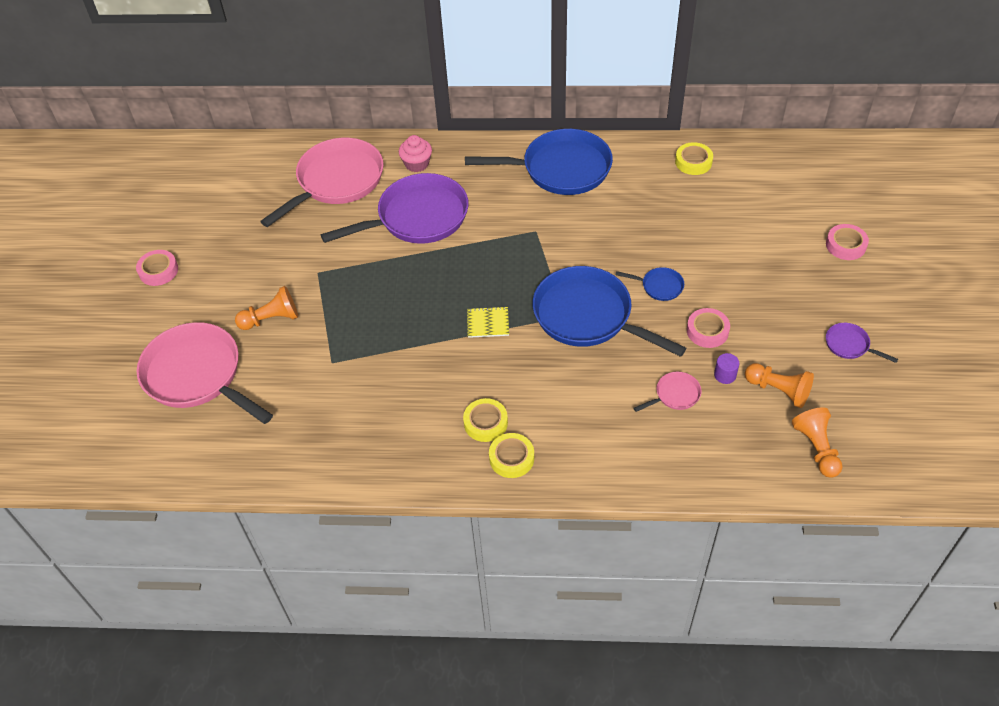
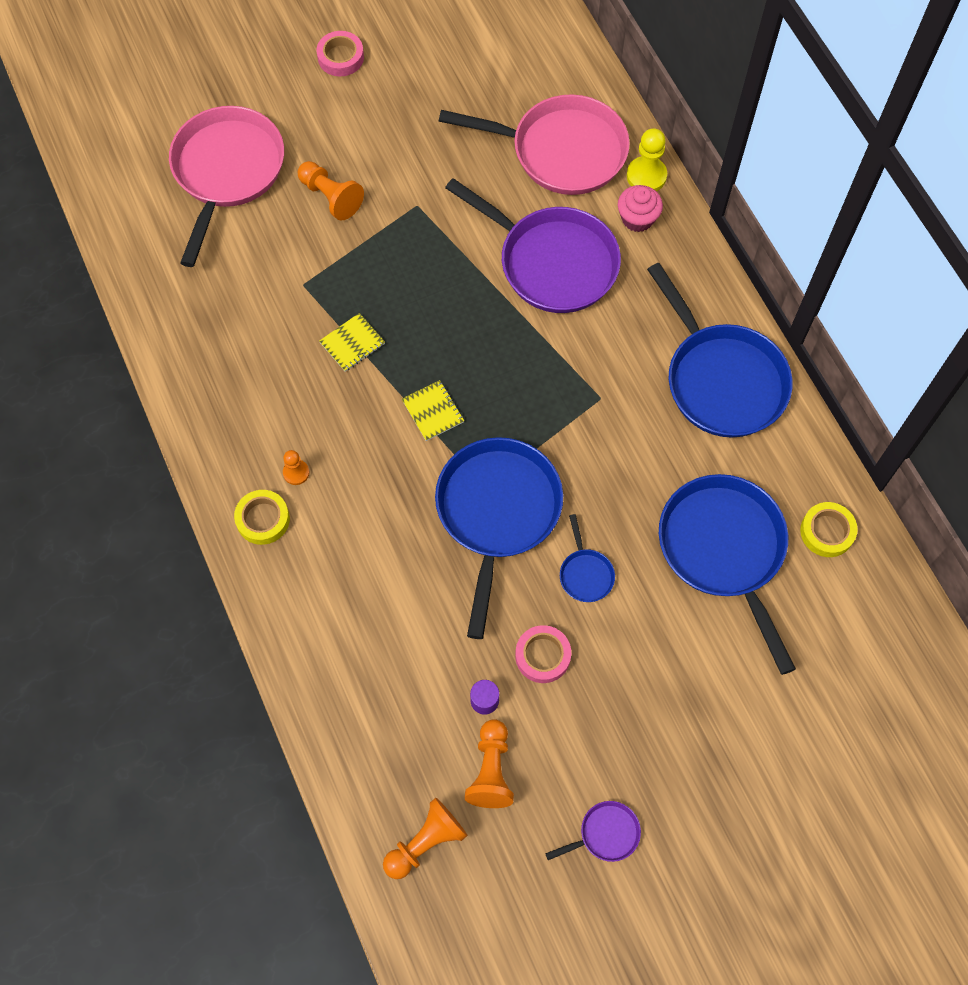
camera: 60 degrees right, 15 degrees up
yellow tape [463,398,508,442] -> orange pawn [283,450,309,485]
pink pan [633,372,701,412] -> none
pink tape [826,224,869,260] -> none
purple pan [826,323,898,363] -> purple pan turned 60 degrees clockwise [545,801,641,862]
none -> yellow notebook [319,313,385,372]
none -> yellow pawn [627,129,667,191]
none -> blue pan [659,474,796,675]

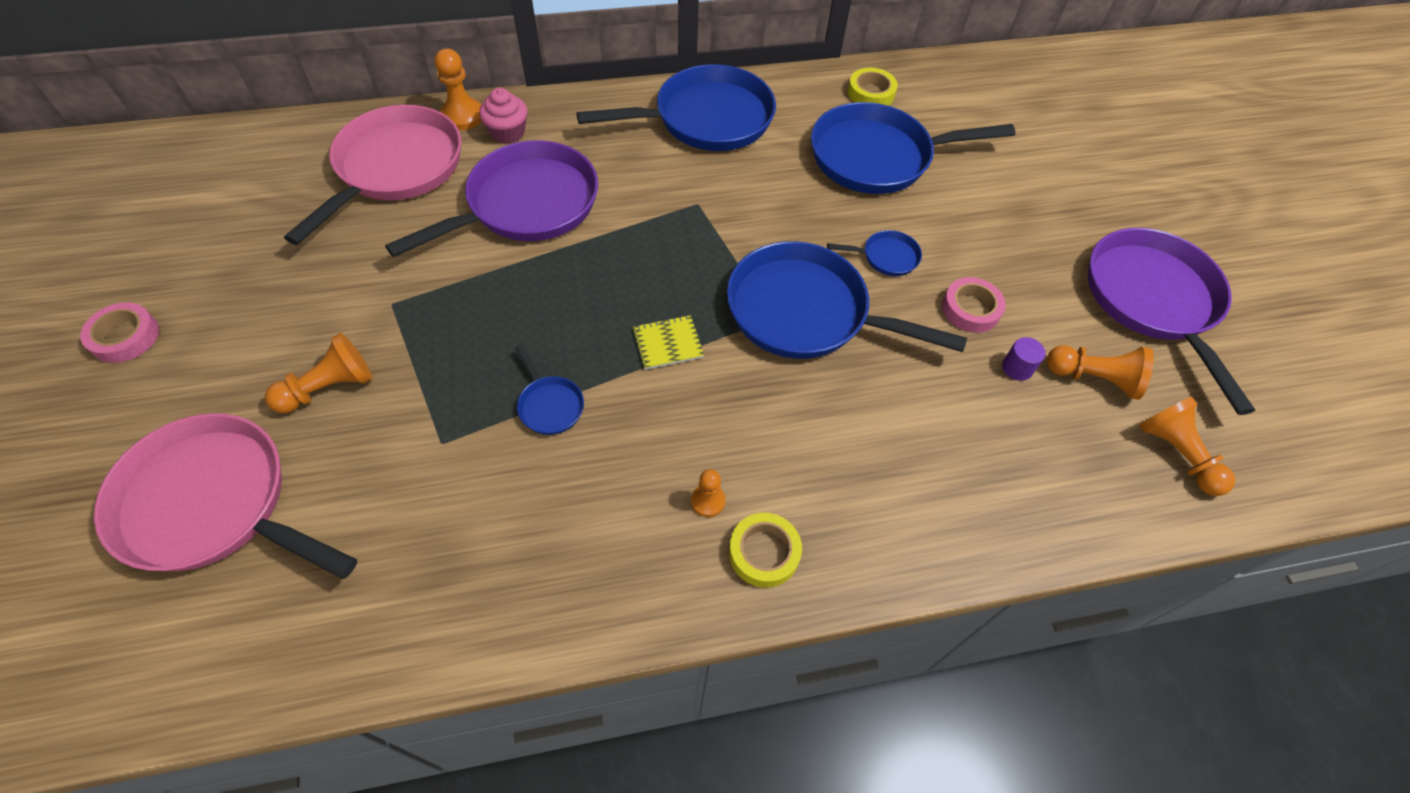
camera: 80 degrees left, 10 degrees down
yellow notebook [319,313,385,372] -> blue pan [515,344,584,435]
purple pan [545,801,641,862] -> purple pan [1088,228,1255,415], size x2.34
yellow pawn [627,129,667,191] -> orange pawn [435,49,482,130]

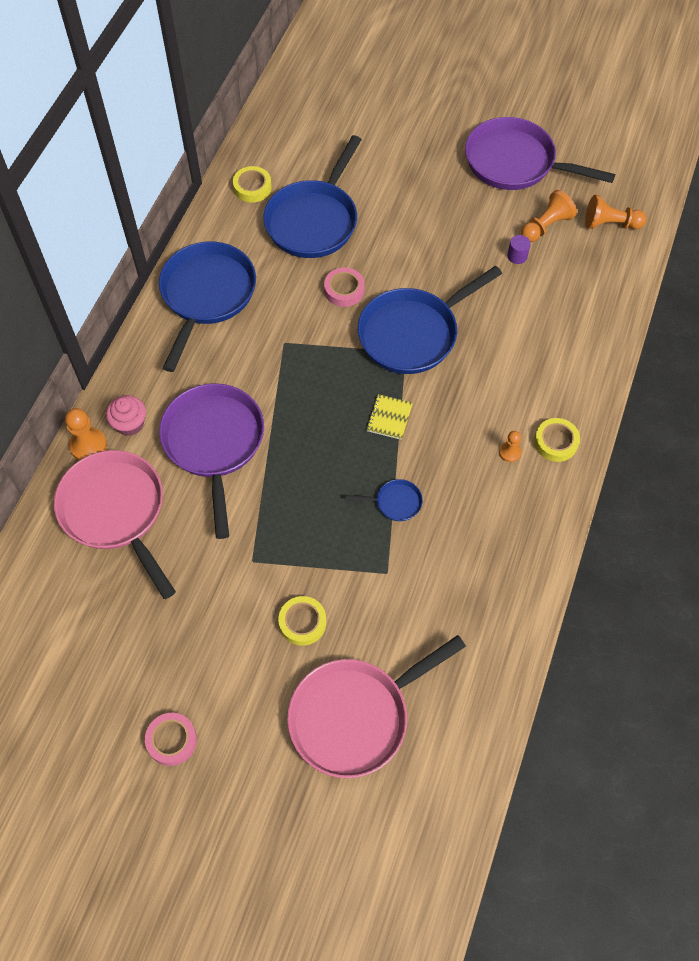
camera: 55 degrees left, 5 degrees up
orange pawn [265,333,373,413] -> yellow tape [278,596,326,646]
blue pan [827,230,922,276] -> none
pink tape [942,277,1006,333] -> pink tape moved to [324,268,365,307]

